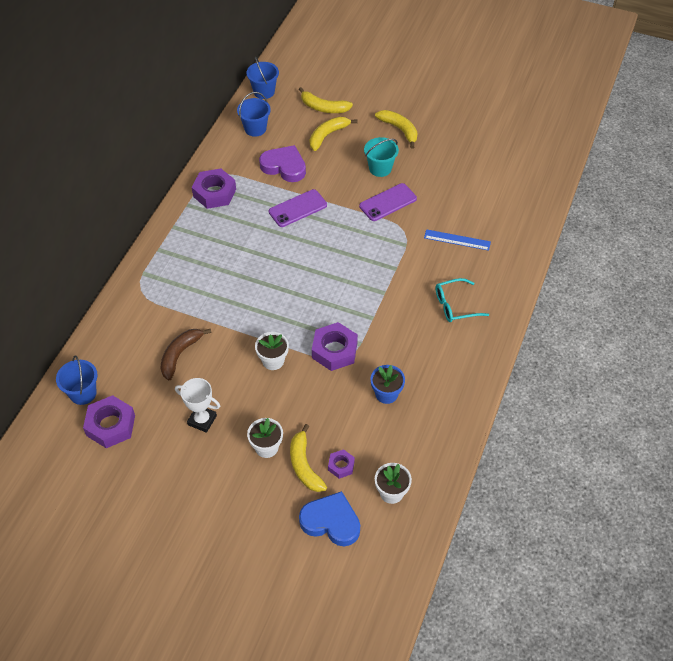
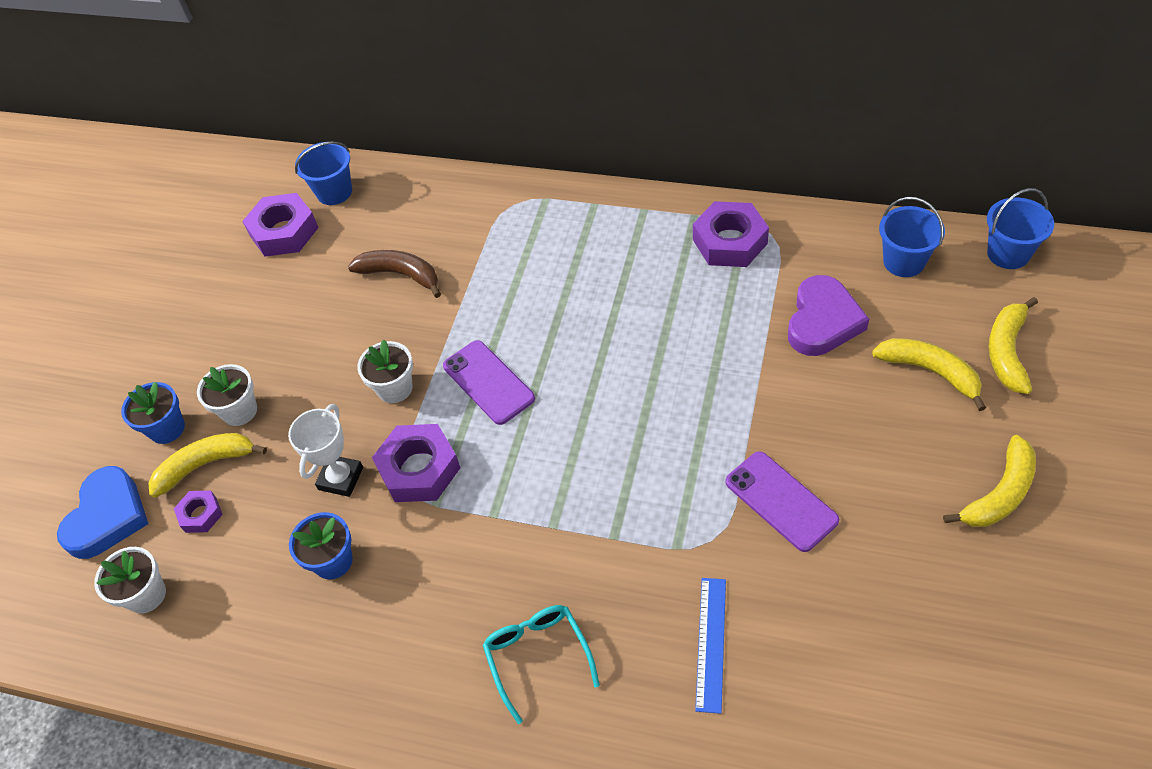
camera: 90 degrees right, 0 degrees up
white trophy [175,378,220,433] -> white trophy moved to [288,404,363,497]
purple phone [269,189,327,227] -> purple phone moved to [443,340,535,425]
turquoise bucket [364,137,399,177] -> none
none -> blue flower pot [121,381,185,444]

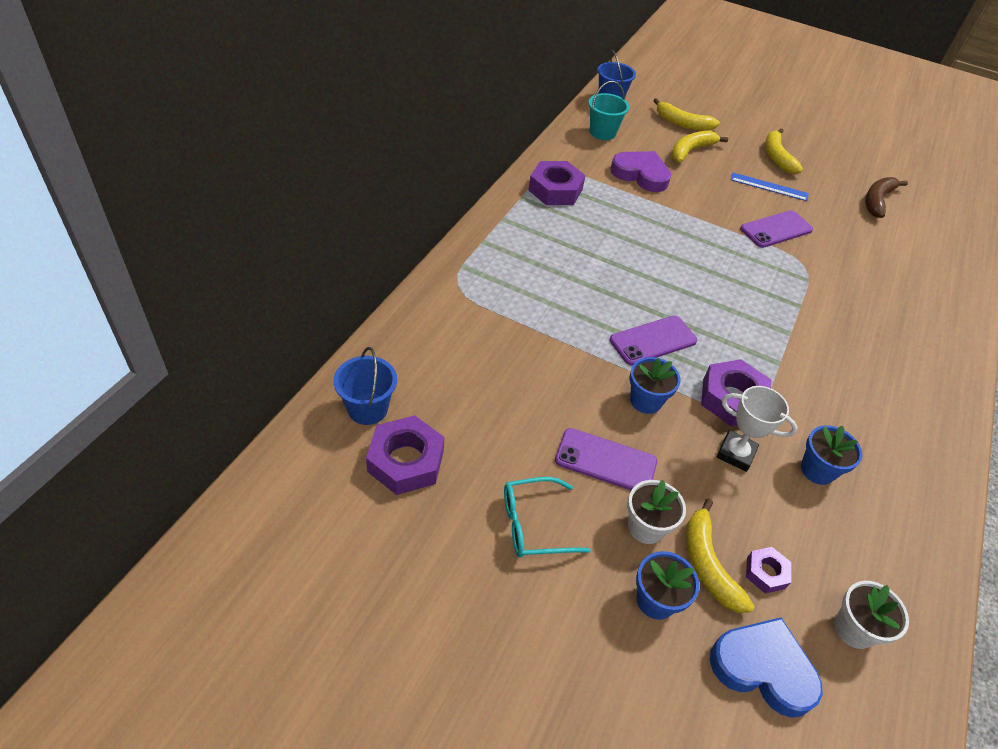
camera: 90 degrees left, 5 degrees down
brown banana [348,250,441,298] -> brown banana moved to [865,177,908,218]
white flower pot [357,340,413,403] -> blue flower pot [629,357,680,414]
turquoise glasses [483,605,600,724] -> turquoise glasses moved to [504,477,591,558]
blue ruler [695,578,726,714] -> blue ruler moved to [731,172,809,201]
blue bucket [879,197,945,277] -> turquoise bucket [588,81,629,140]
yellow banana [943,435,1036,527] -> yellow banana turned 150 degrees counterclockwise [765,128,803,174]
none -> purple phone [555,428,657,490]

